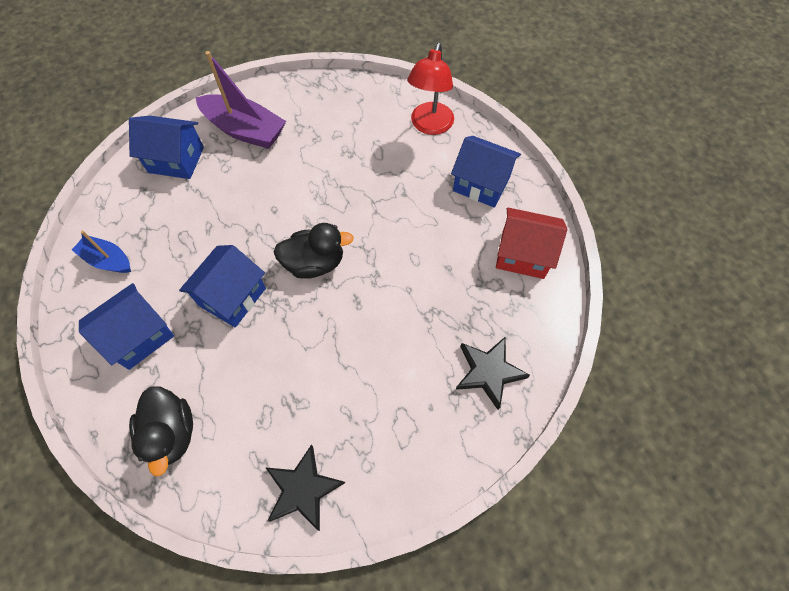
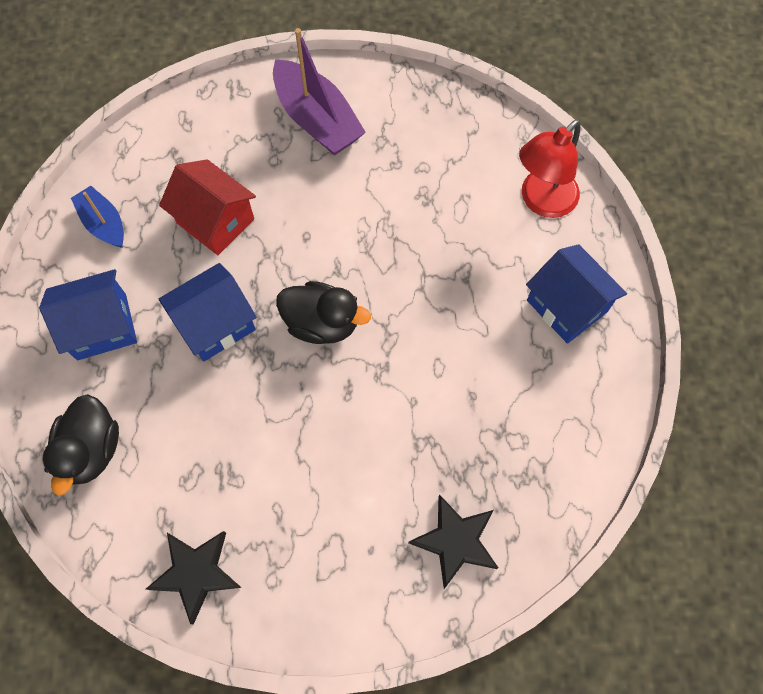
camera: 25 degrees right, 5 degrees up
blue house [129,116,204,179] -> none
red house [496,207,567,279] -> red house moved to [159,159,256,255]

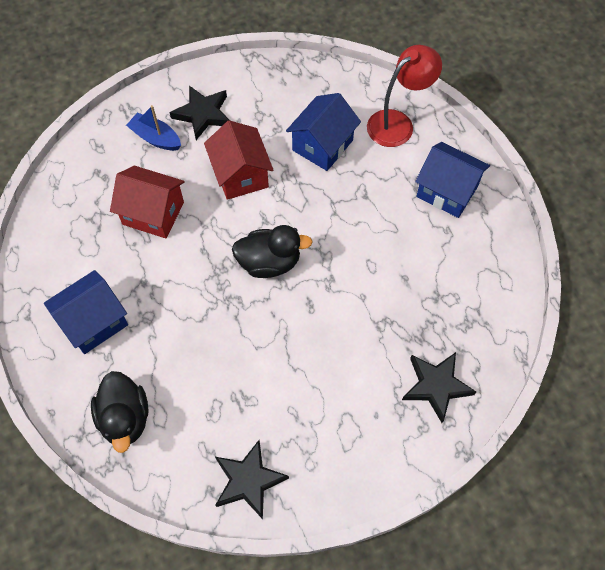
camera: 20 degrees left, 5 degrees down
blue boat [71,186,124,248] -> blue boat moved to [126,105,181,151]
blue house [159,263,257,362] -> blue house moved to [286,93,361,171]
purple boat [273,28,366,155] -> black star [169,86,229,140]
red lamp [519,120,581,218] -> red lamp turned 150 degrees counterclockwise [367,45,442,147]
none -> red house [204,120,274,200]

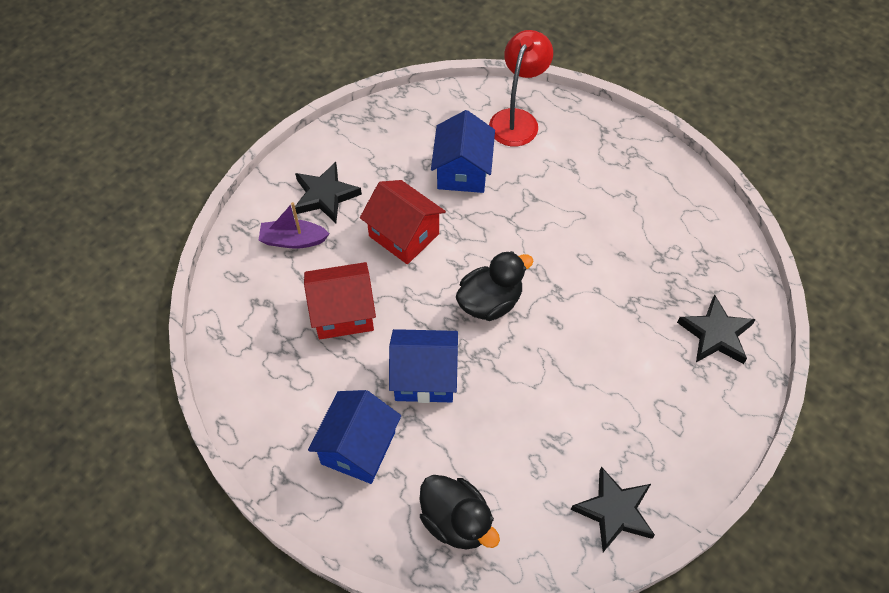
camera: 30 degrees left, 5 degrees down
blue boat [126,105,181,151] -> purple boat [258,202,330,249]
blue house [415,142,490,218] -> blue house moved to [389,329,458,403]

